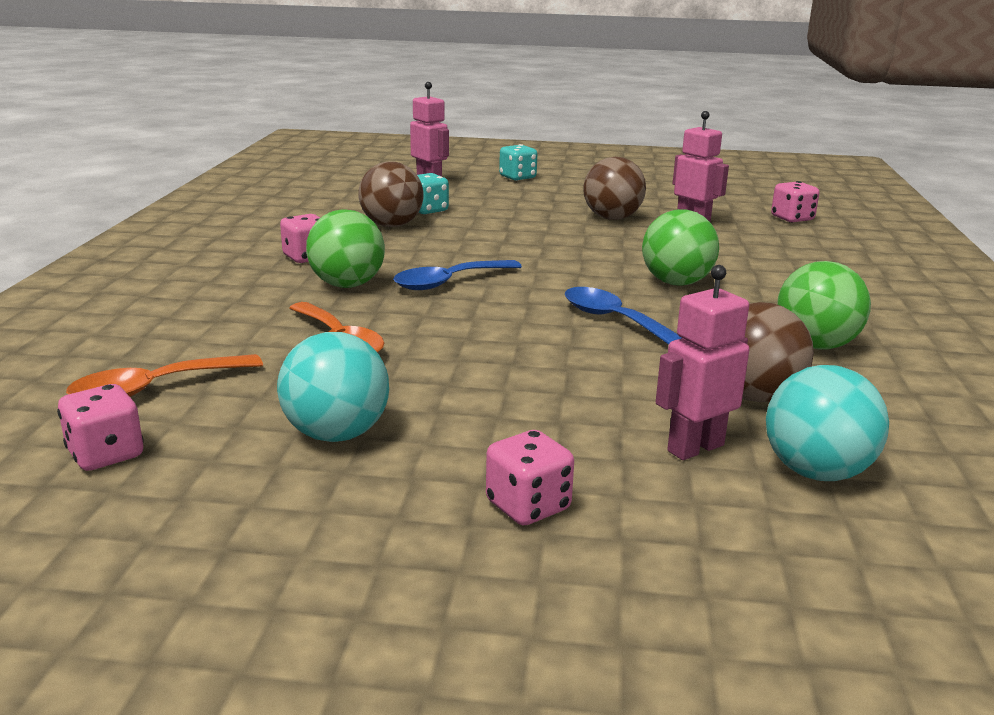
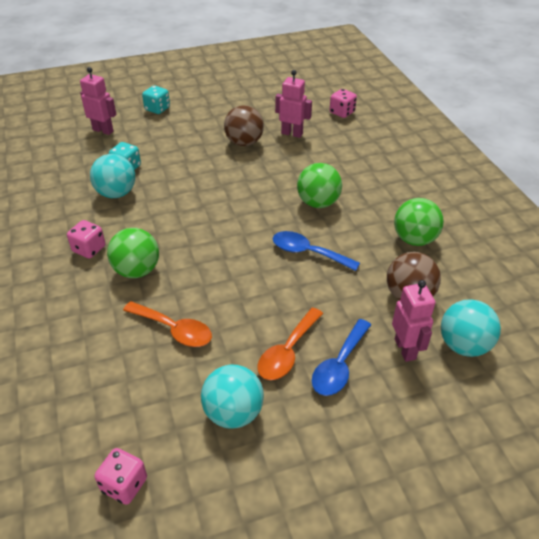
camera: 25 degrees left, 20 degrees up
orange spoon [66,354,263,397] -> orange spoon moved to [257,308,323,380]
brown ball [359,161,424,227] -> turquoise ball [90,154,135,198]
blue spoon [393,260,522,290] -> blue spoon moved to [312,319,371,396]
pink dice [486,430,574,525] -> none
pink robot [656,265,749,460] -> pink robot turned 135 degrees clockwise [392,280,435,362]

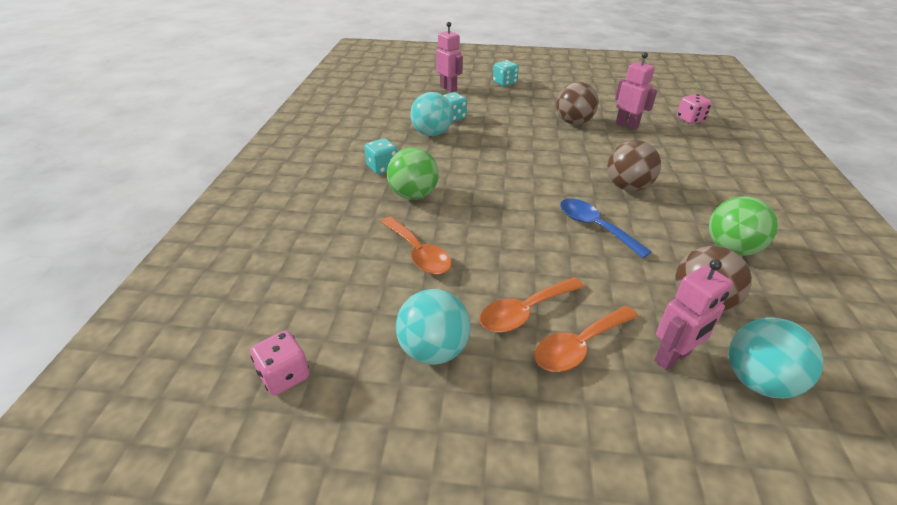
camera: 25 degrees right, 5 degrees down
pink dice [67,220,105,258] -> turquoise dice [364,138,398,174]
green ball [297,163,342,208] -> brown ball [607,140,661,191]
blue spoon [312,319,371,396] -> orange spoon [534,306,638,372]
pink robot [392,280,435,362] -> pink robot turned 45 degrees clockwise [654,259,733,370]

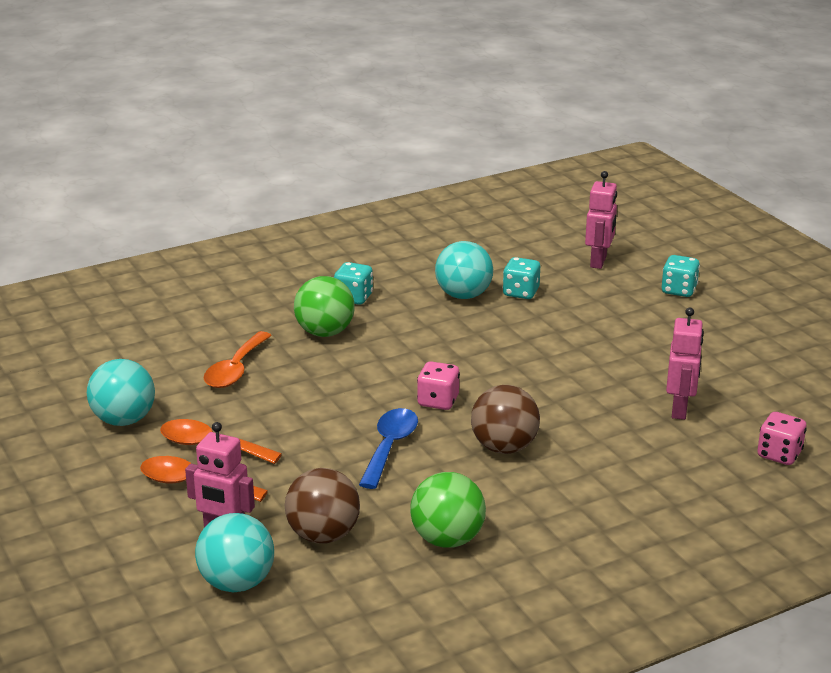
camera: 55 degrees right, 10 degrees down
pink dice [250,331,310,395] -> pink dice moved to [417,361,460,410]
brown ball [556,82,599,125] -> none

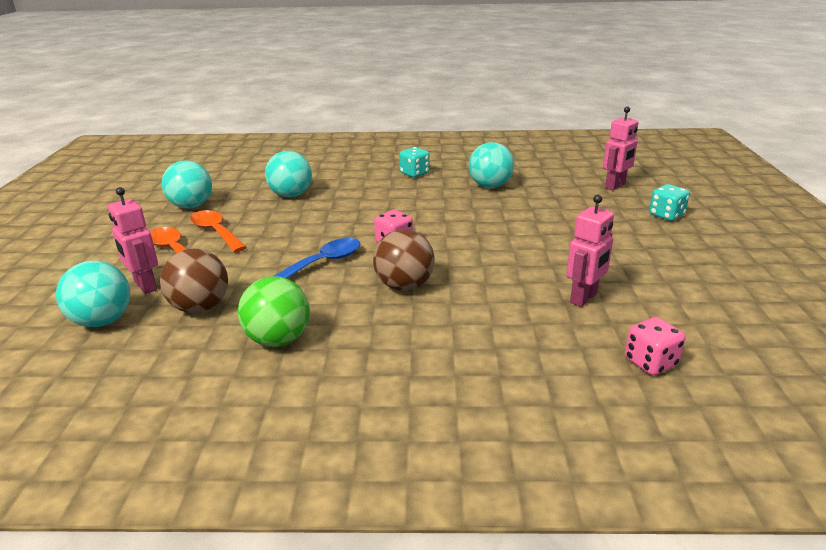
camera: 30 degrees right, 0 degrees up
orange spoon [204,331,272,388] -> turquoise ball [265,151,312,197]
green ball [294,276,355,337] -> none
turquoise dice [503,257,540,299] -> none

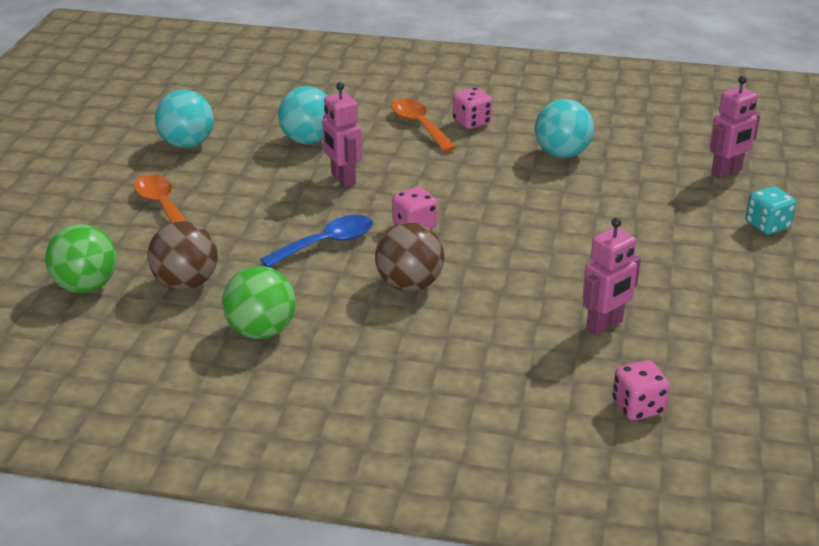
camera: 10 degrees right, 5 degrees up
turquoise ball [56,261,130,327] -> green ball [45,224,117,293]
pink robot [108,187,158,294] -> pink robot moved to [322,82,362,187]
orange spoon [190,210,247,252] -> orange spoon moved to [391,98,457,152]
turquoise dice [399,147,430,177] -> pink dice [453,87,492,129]

